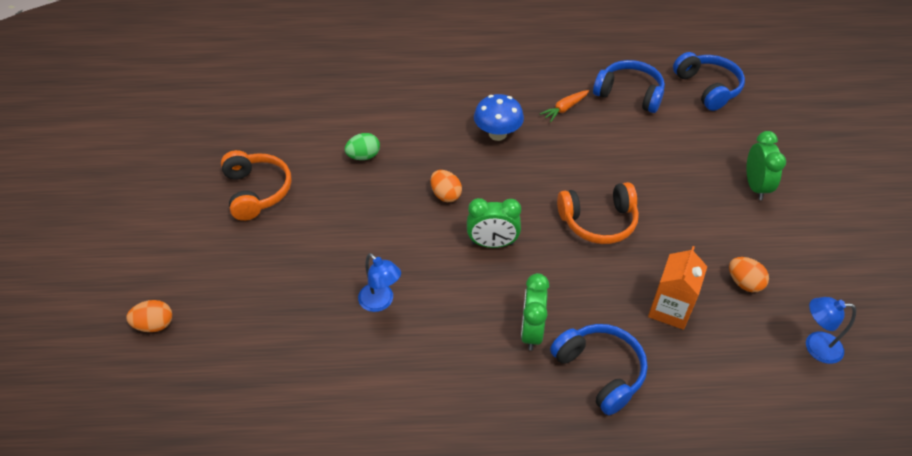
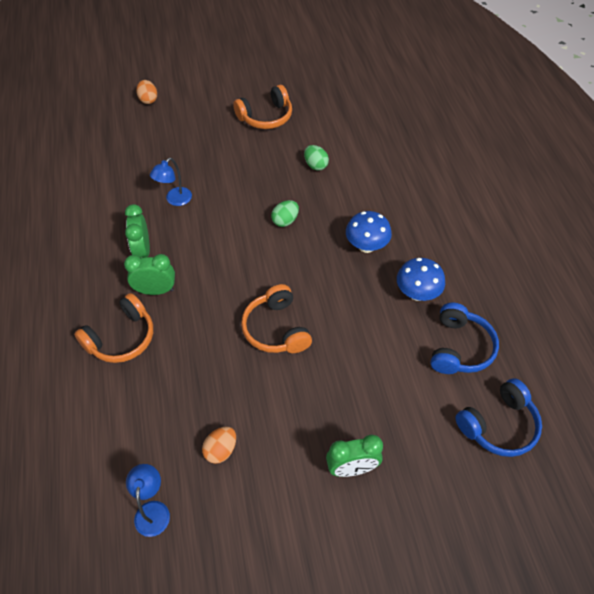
camera: 80 degrees right, 5 degrees up
orange egg [431,170,462,202] -> green egg [271,200,299,227]
green clock [467,198,521,248] -> green clock moved to [125,204,150,258]
orange carrot [540,90,589,122] -> blue mushroom [397,258,445,301]
blue headphones [550,324,648,415] -> orange headphones [74,293,153,363]
orange carton [648,246,707,330] -> none

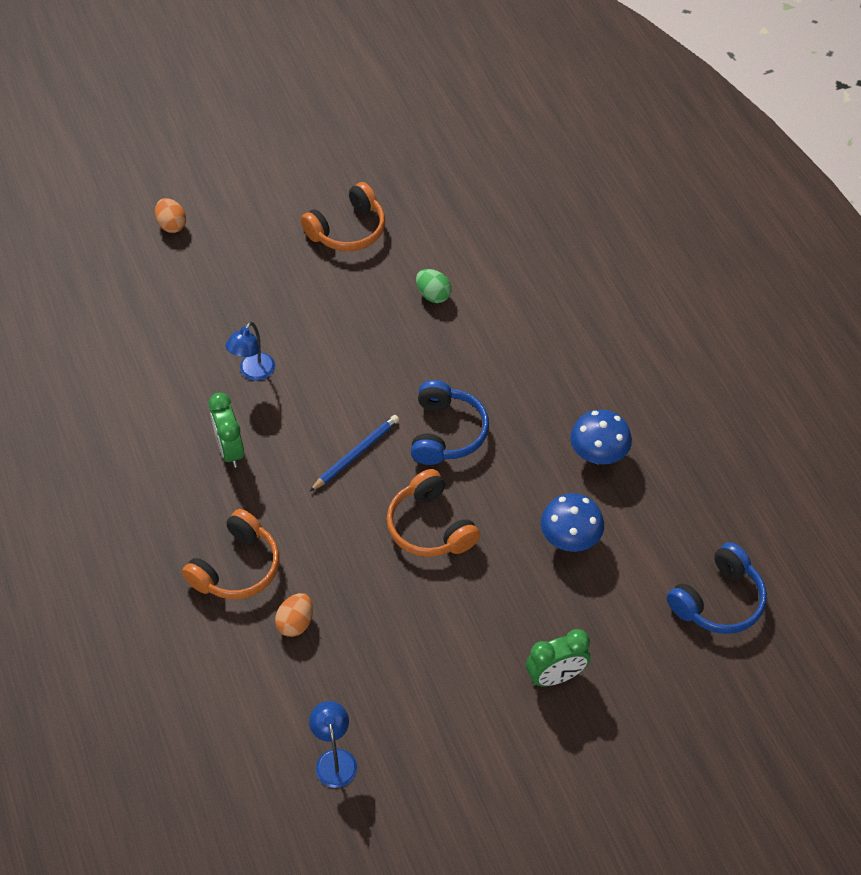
camera: 10 degrees left, 0 degrees up
green clock [124,254,175,295] -> none
orange egg [202,427,236,464] -> orange egg moved to [275,593,313,637]
green egg [271,200,299,227] -> none
blue mushroom [346,211,392,253] -> blue mushroom moved to [541,493,604,552]
blue headphones [431,303,499,374] -> blue headphones moved to [411,380,489,465]
none -> blue pencil [309,415,399,492]

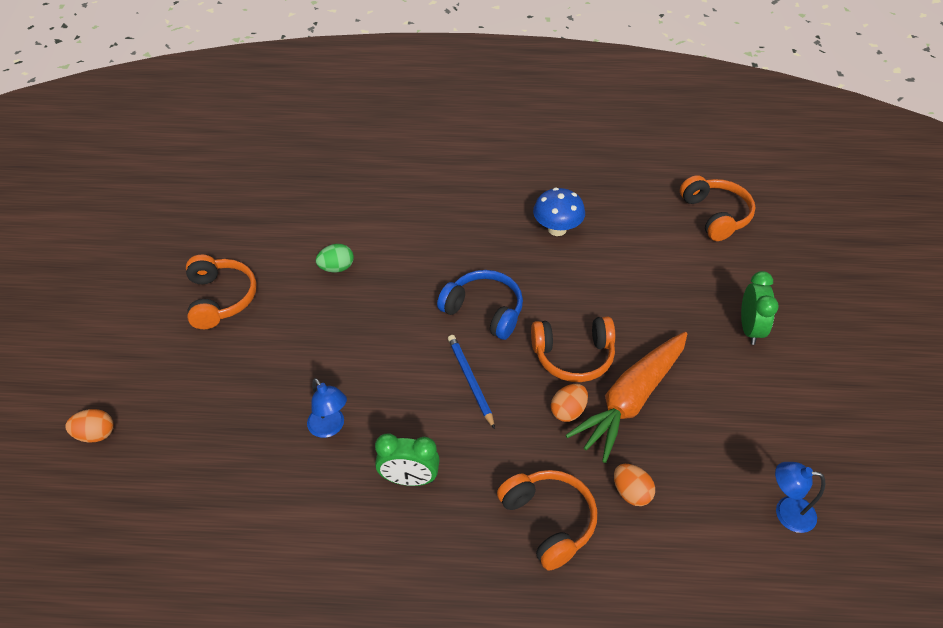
camera: 65 degrees left, 5 degrees down
blue mushroom [541,493,604,552] -> none
blue headphones [667,542,767,634] -> orange headphones [680,175,755,241]
none -> orange egg [551,384,588,422]
none -> orange carrot [566,332,687,463]

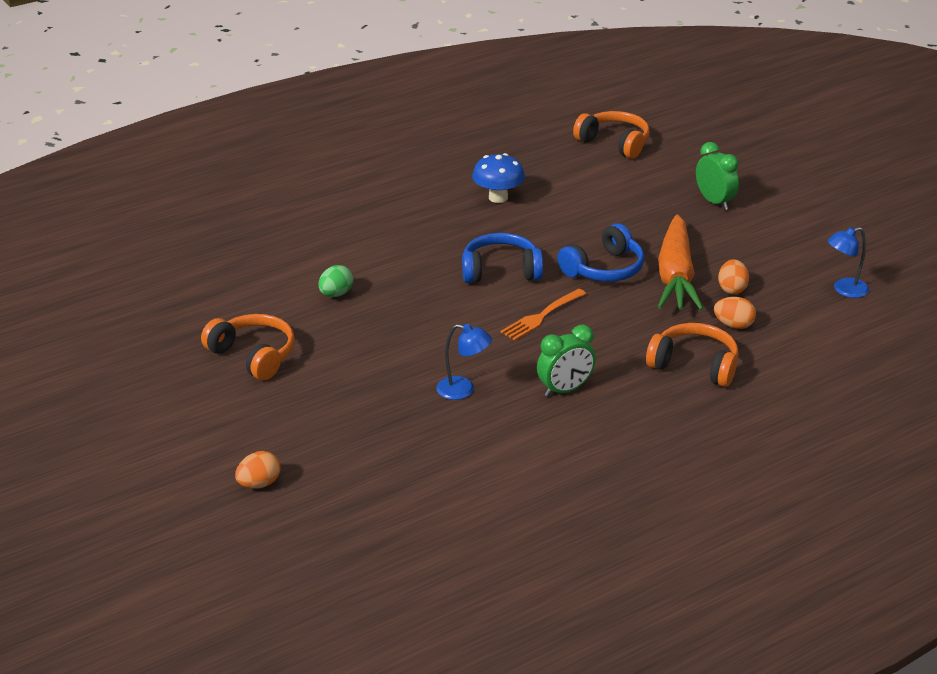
camera: 35 degrees left, 15 degrees down
blue pencil [448,335,495,429] -> orange fork [501,289,586,341]
orange headphones [531,317,615,382] -> blue headphones [557,223,645,282]
orange egg [551,384,588,422] -> orange egg moved to [718,259,749,294]

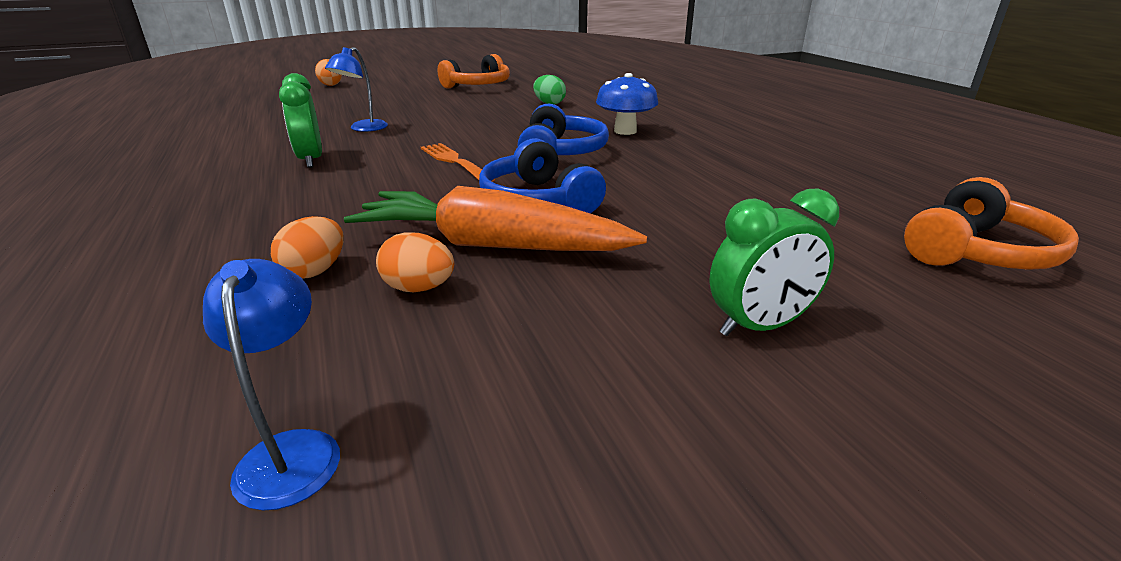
camera: 100 degrees right, 5 degrees down
blue mushroom [472,153,525,203] -> blue mushroom moved to [596,73,658,135]
orange headphones [646,323,739,387] -> none

